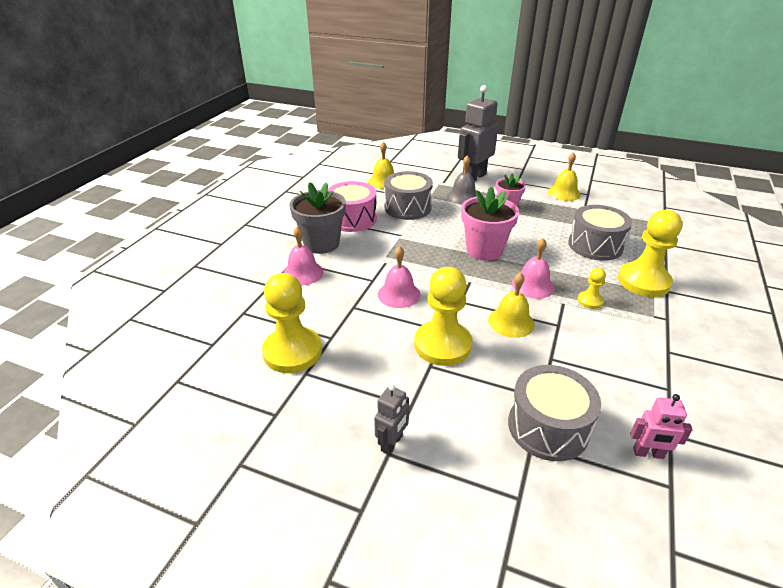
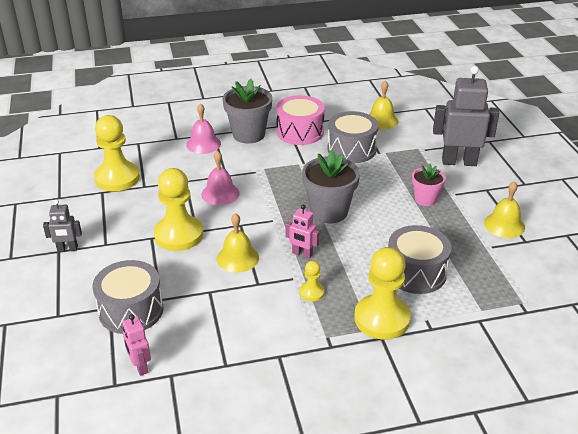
camera: 55 degrees right, 0 degrees up
grey bell [447,156,477,204] -> none
pink flower pot [461,187,519,261] -> grey flower pot [302,150,360,223]
pink bell [512,238,555,299] -> pink robot [285,205,319,259]

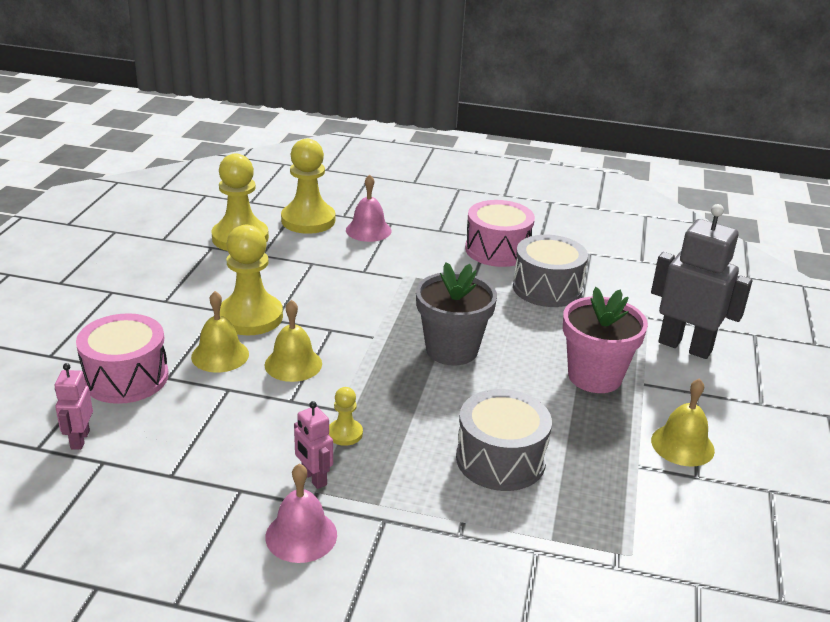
camera: 25 degrees right, 5 degrees down
grey robot [43,200,82,252] -> none
grey drum [92,260,164,334] -> pink drum [76,313,169,404]
pink bell [201,151,240,205] -> pink bell moved to [265,464,337,563]
grey flower pot [222,79,272,143] -> none
pink robot [285,205,319,259] -> pink robot moved to [294,401,333,489]
yellow pawn [354,247,411,339] -> yellow pawn moved to [281,139,335,234]
yellow bell [369,81,398,129] -> yellow bell moved to [191,291,249,373]
pink flower pot [412,164,446,206] -> pink flower pot [563,287,648,393], size x1.67

